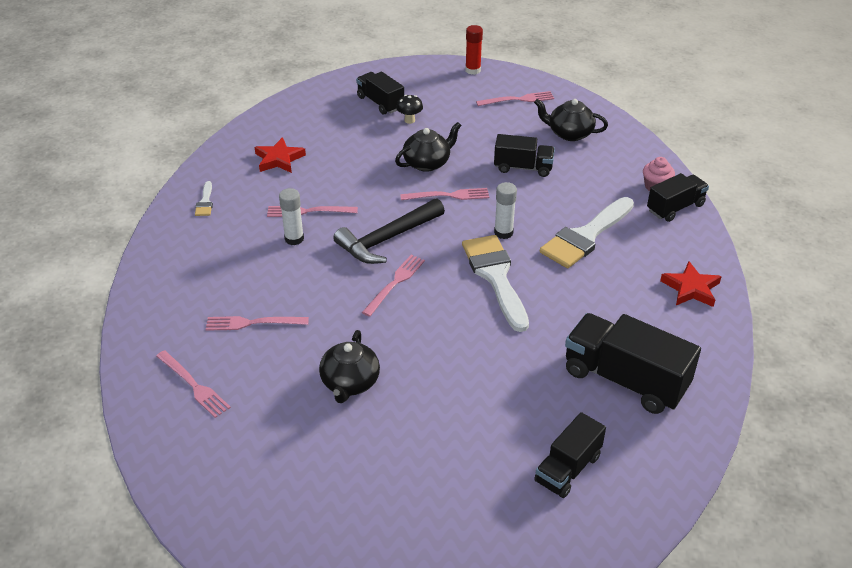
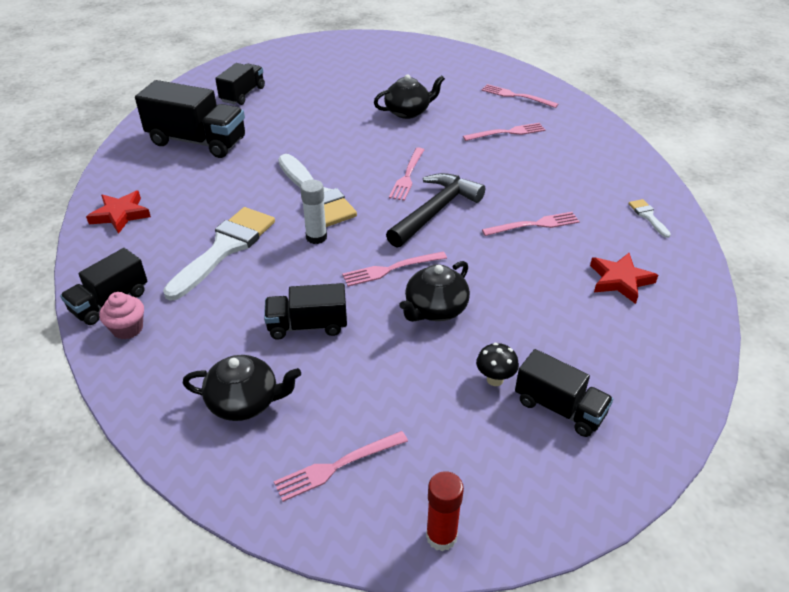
camera: 165 degrees right, 0 degrees up
white glue stick [279,188,304,245] -> none
black teapot [319,330,380,403] -> black teapot turned 75 degrees clockwise [374,74,445,119]

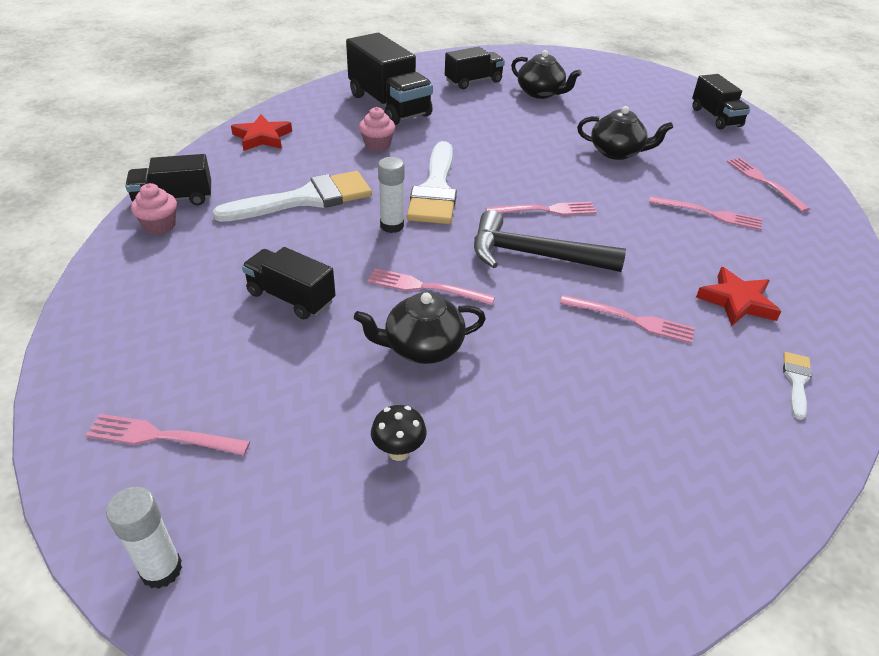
camera: 35 degrees right, 0 degrees up
black teapot [183,355,301,421] -> black teapot moved to [511,50,582,99]
black hammer [386,173,485,248] -> black hammer turned 150 degrees counterclockwise [474,210,626,272]
pink fork [389,148,424,201] -> pink fork turned 150 degrees counterclockwise [486,202,597,215]
red glue stick [426,471,464,551] -> white glue stick [106,487,182,589]
black truck [515,349,613,437] -> black truck moved to [692,74,750,129]
red star [590,253,658,304] -> red star moved to [696,267,781,326]
none -> pink cupcake [359,107,395,151]

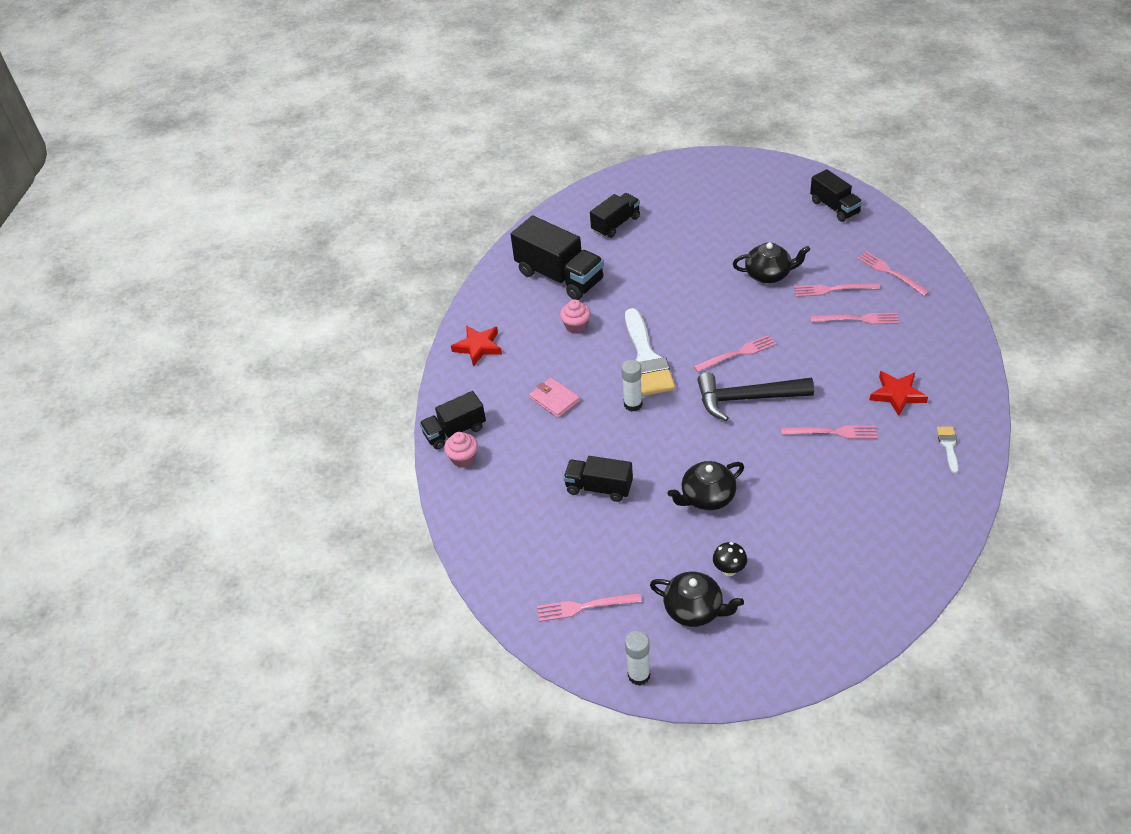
camera: 10 degrees left, 5 degrees up
white brush [213,171,372,222] -> pink wallet [529,378,580,418]
pink fork [367,268,495,305] -> pink fork moved to [794,283,880,297]
black teapot [511,50,582,99] -> black teapot moved to [650,572,744,627]

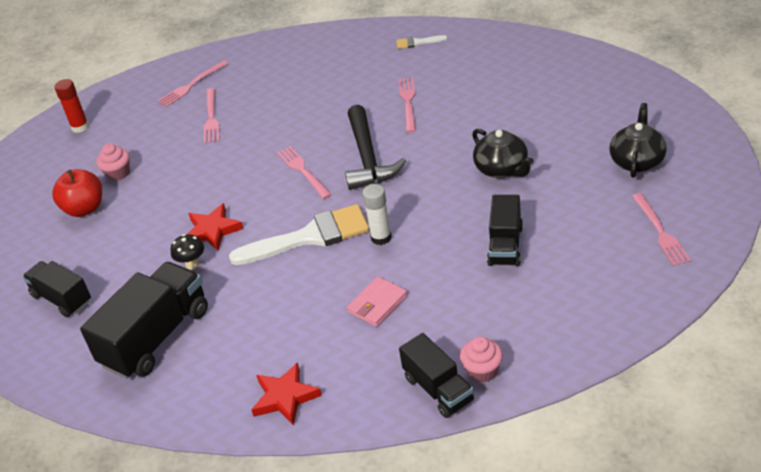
camera: 95 degrees left, 5 degrees down
pink cupcake [560,299,591,334] -> pink cupcake moved to [96,143,130,181]
white glue stick [625,631,650,685] -> none
black mushroom [713,542,747,576] -> black mushroom moved to [171,234,204,269]
black teapot [733,242,810,283] -> none
black truck [810,169,863,222] -> red glue stick [55,79,89,133]
pink fork [810,313,899,324] -> none
red star [870,371,928,416] -> red star moved to [187,203,243,251]
none -> red apple [52,170,102,217]

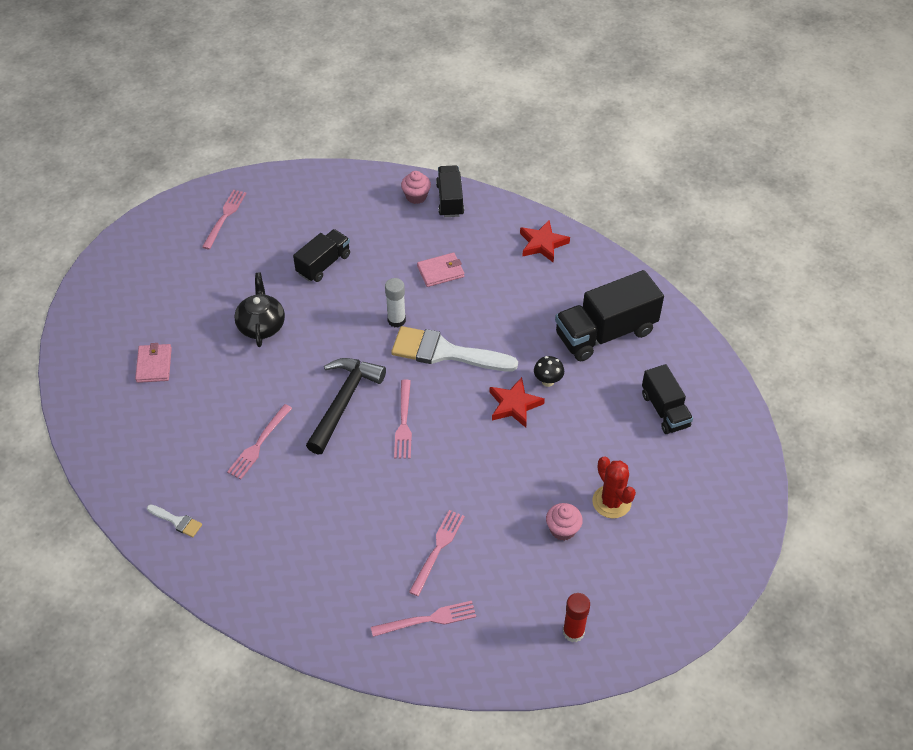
camera: 155 degrees left, 10 degrees up
red apple [52,170,102,217] -> red cactus [592,456,636,518]
black teapot [610,103,667,178] -> none
none -> pink wallet [135,343,172,383]

